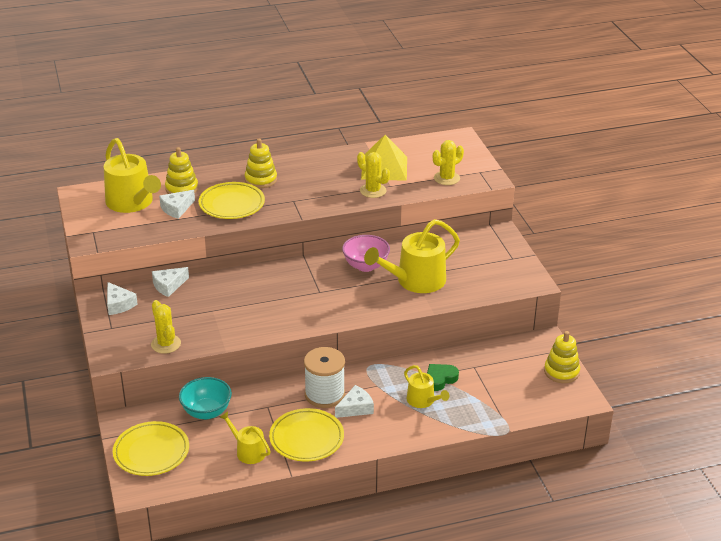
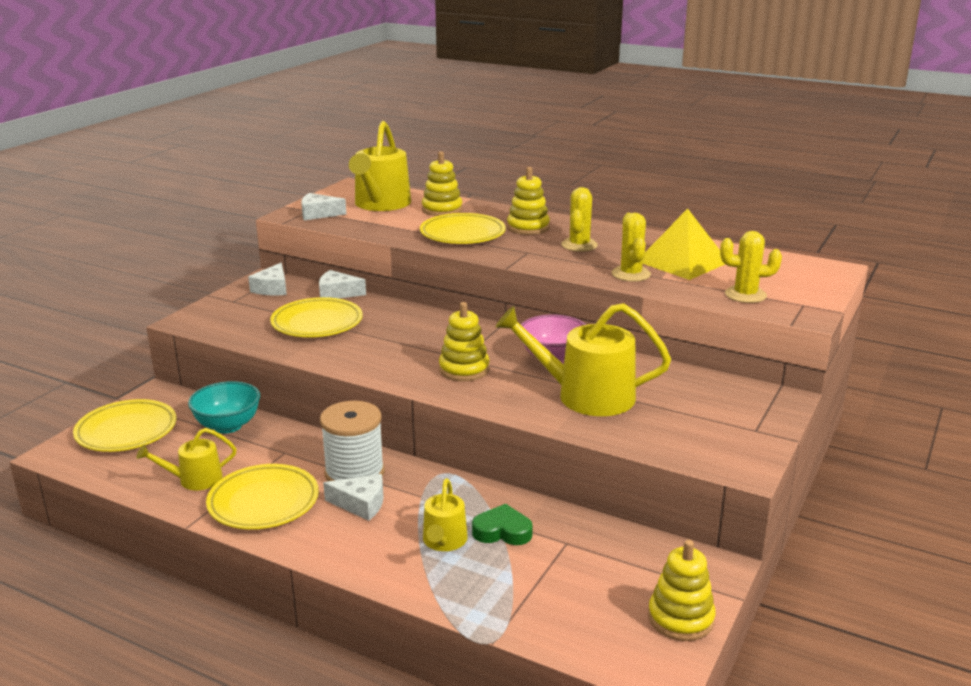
camera: 45 degrees right, 10 degrees down
yellow cactus [151,300,181,354] -> yellow cactus moved to [561,187,598,252]
white cheese [159,190,195,219] -> white cheese moved to [301,193,346,220]
yellow watering can [219,411,271,464] -> yellow watering can turned 105 degrees counterclockwise [136,428,236,490]
none -> yellow plate [270,297,363,337]
none -> yellow stacking toy [439,302,489,381]

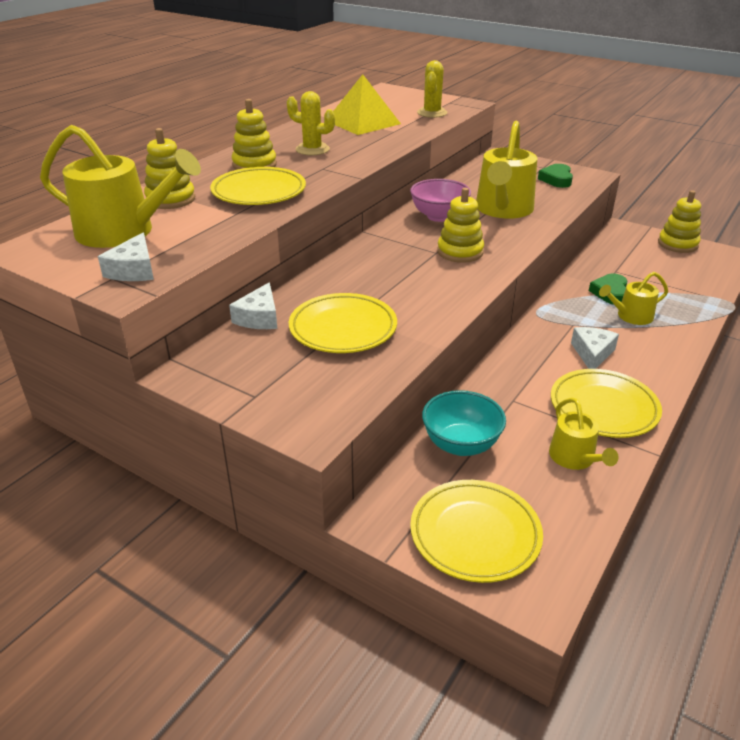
camera: 85 degrees left, 10 degrees up
white cheese [248,263,287,295] -> none
white spool [320,401,384,481] -> none
yellow watering can [423,478,468,551] -> yellow watering can turned 150 degrees clockwise [599,272,668,325]
yellow cactus [612,213,651,281] -> none
none -> green heart [538,164,573,188]

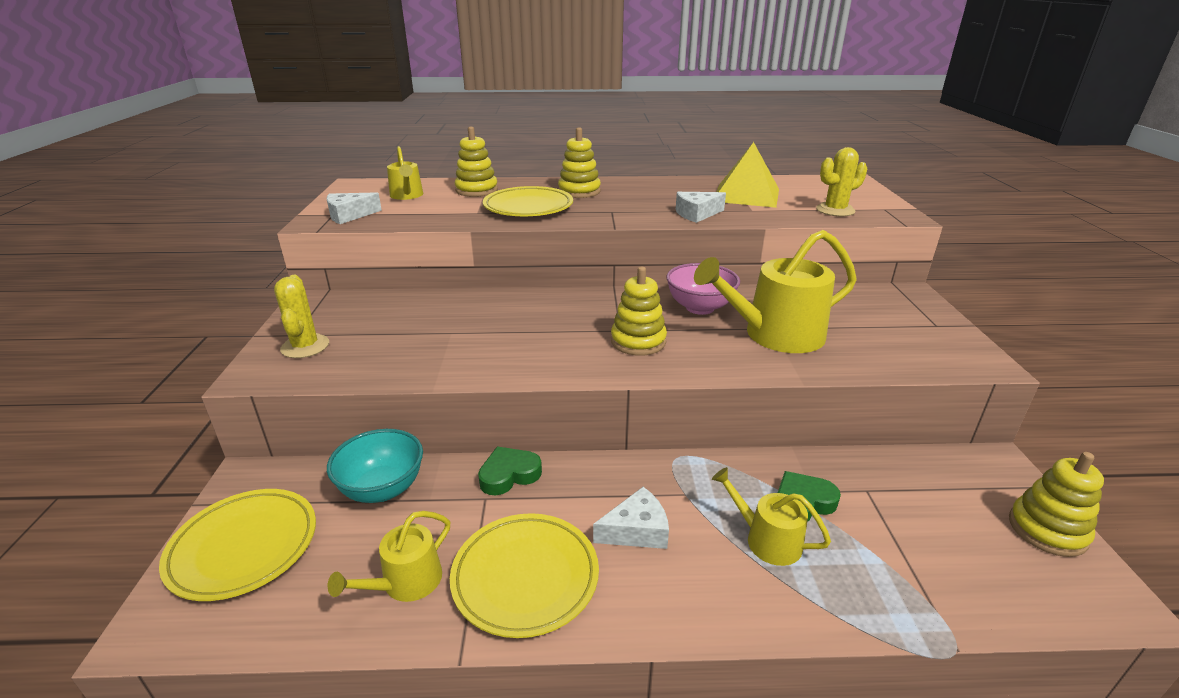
camera: 55 degrees right, 5 degrees down
yellow watering can [40,125,201,248] -> yellow watering can [387,146,423,200], size x0.54
white cheese [229,282,277,329] -> white cheese moved to [676,192,726,223]
yellow cactus [287,91,335,155] -> yellow cactus moved to [274,275,329,358]
yellow plate [289,293,397,353] -> none
green heart [538,164,573,188] -> green heart moved to [478,447,542,495]

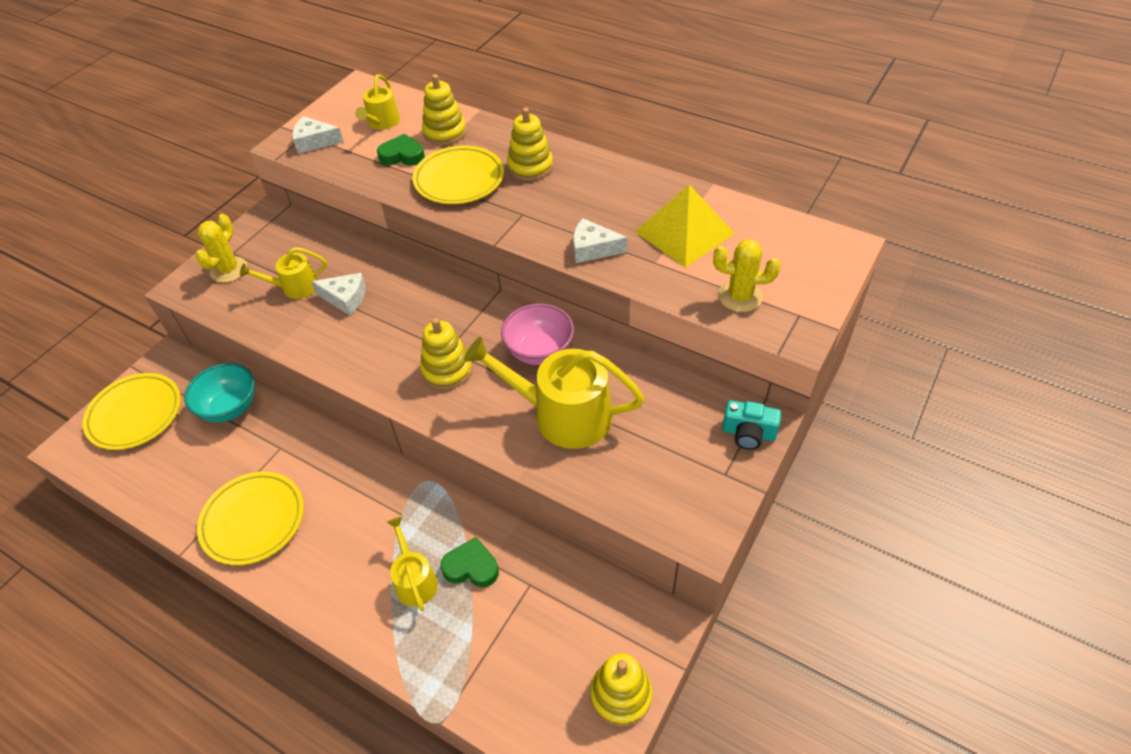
camera: 35 degrees right, 20 degrees up
yellow watering can [328,511,450,602] -> yellow watering can moved to [240,247,327,299]
green heart [478,447,542,495] -> green heart moved to [377,134,425,166]
white cheese [593,487,669,549] -> white cheese moved to [311,273,366,315]
none -> turquoise camera [722,400,781,450]

